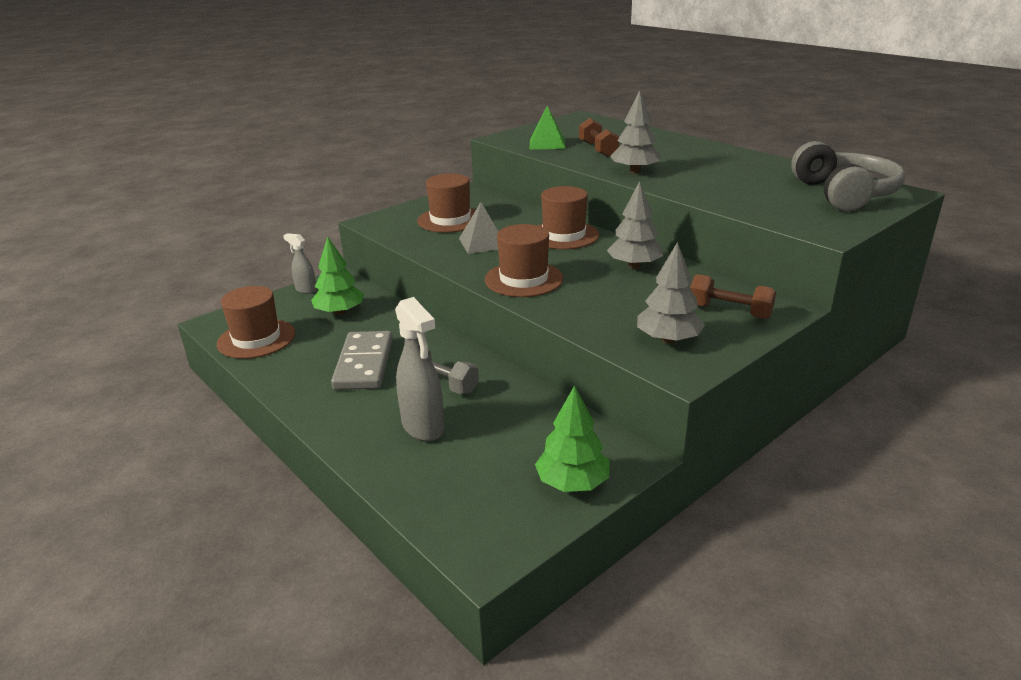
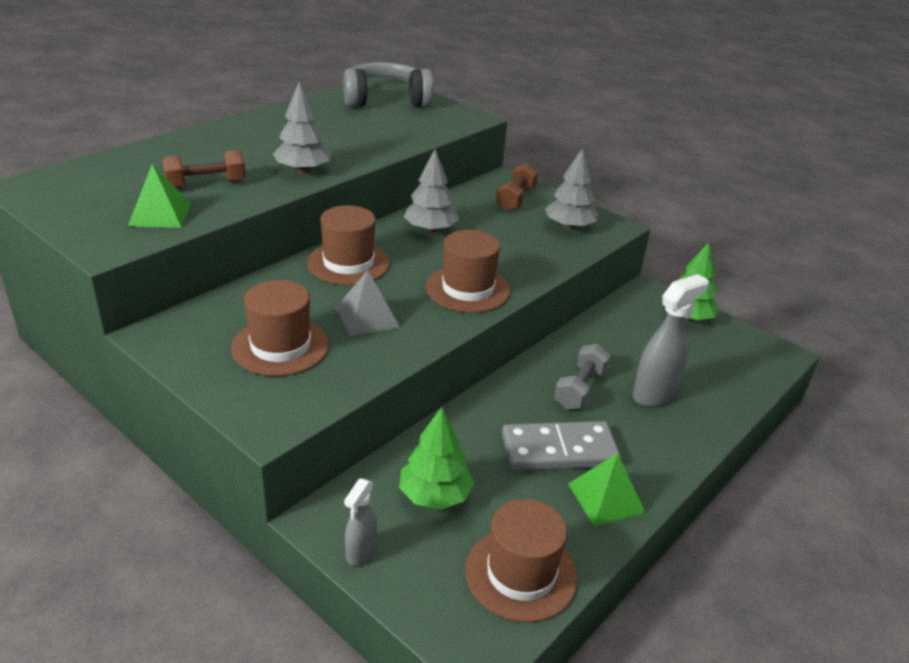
camera: 100 degrees left, 5 degrees up
none -> green pyramid [568,453,646,526]

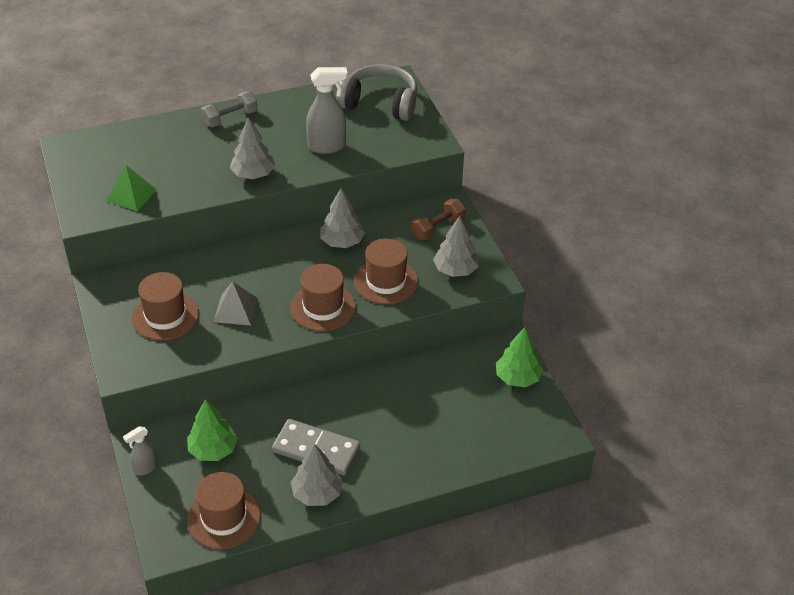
camera: 30 degrees right, 10 degrees up
brown dumbbell [162,150,246,188] -> none
brown hat [307,205,390,285] -> brown hat moved to [354,238,418,304]
grey dumbbell [554,344,611,409] -> grey dumbbell moved to [201,91,257,127]
green pyramid [568,453,646,526] -> grey tree [291,443,343,506]
grey spray bottle [633,274,709,407] -> grey spray bottle moved to [306,67,348,154]

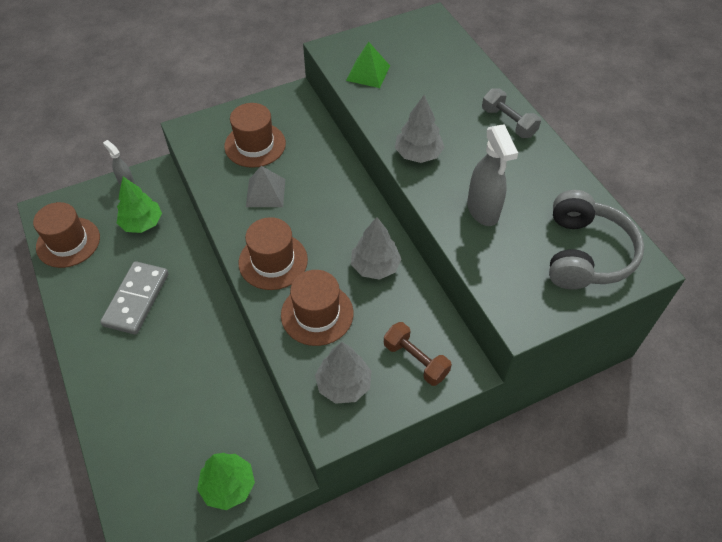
camera: 85 degrees right, 10 degrees up
grey tree [291,443,343,506] -> none

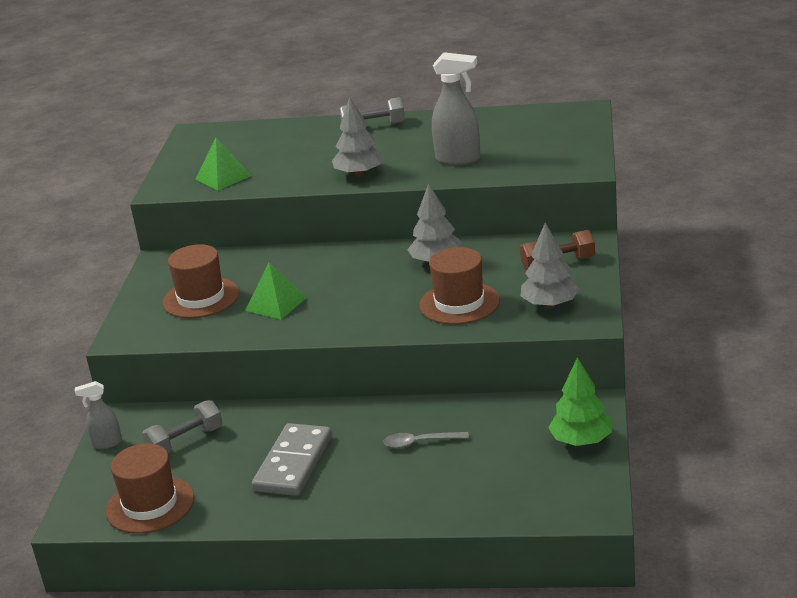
camera: 55 degrees left, 25 degrees down
grey domino [100,261,168,335] -> grey domino turned 60 degrees clockwise [252,423,332,496]
green tree [117,176,162,233] -> grey dumbbell [142,400,222,453]
brown hat [238,217,308,290] -> none
grey pyramid [246,166,285,207] -> green pyramid [245,263,307,319]
grey headphones [549,190,644,290] -> none
none -> grey spoon [383,432,469,448]

